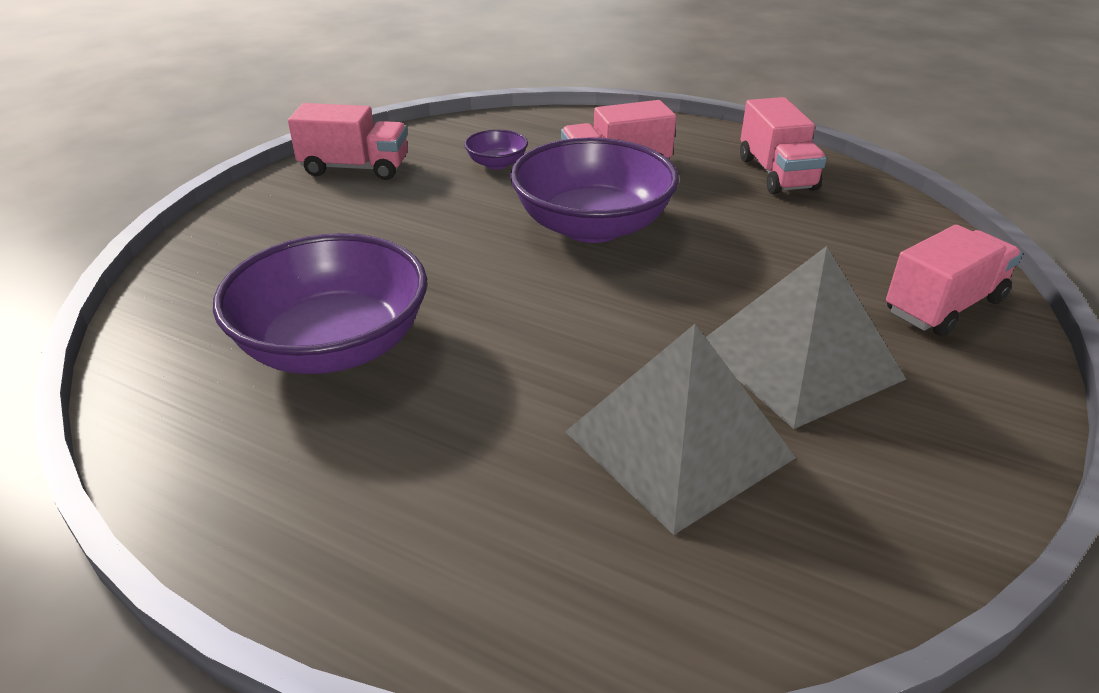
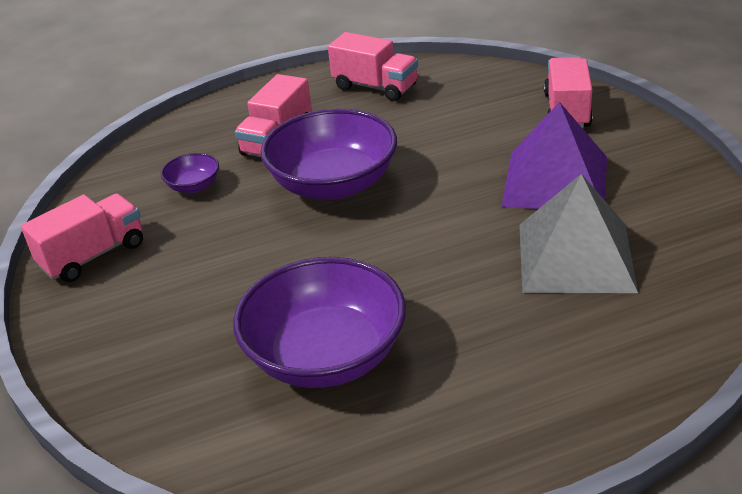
camera: 45 degrees left, 0 degrees up
grey pyramid [706,246,906,429] -> purple pyramid [501,102,607,209]

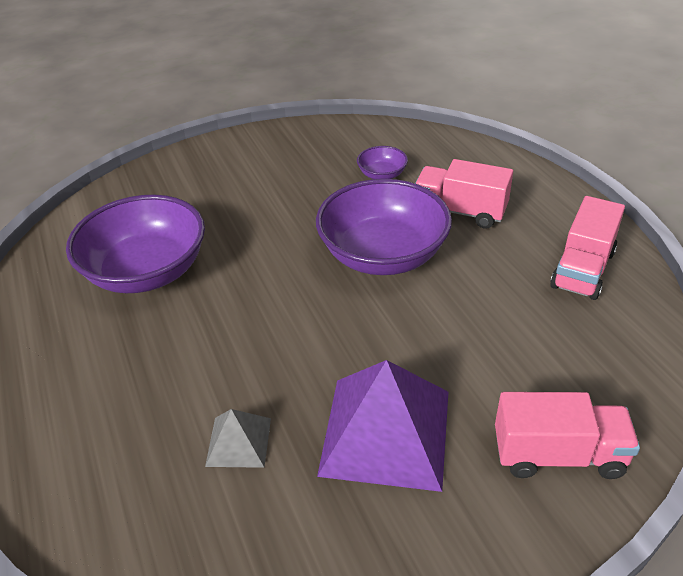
camera: 85 degrees right, 5 degrees up
pink truck [21,193,143,282] -> none
grey pyramid [519,174,638,293] -> grey pyramid [205,409,271,468], size x0.49

